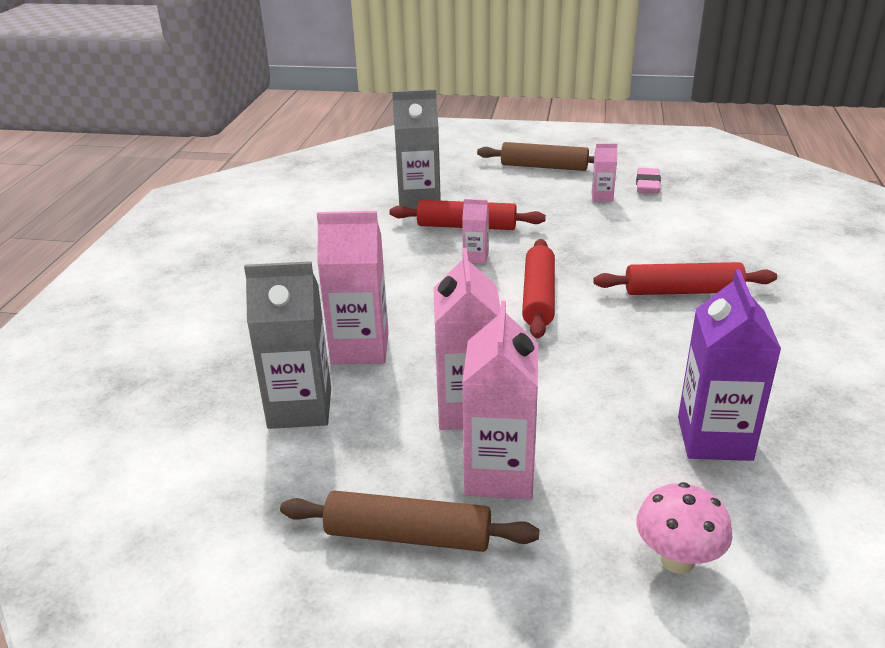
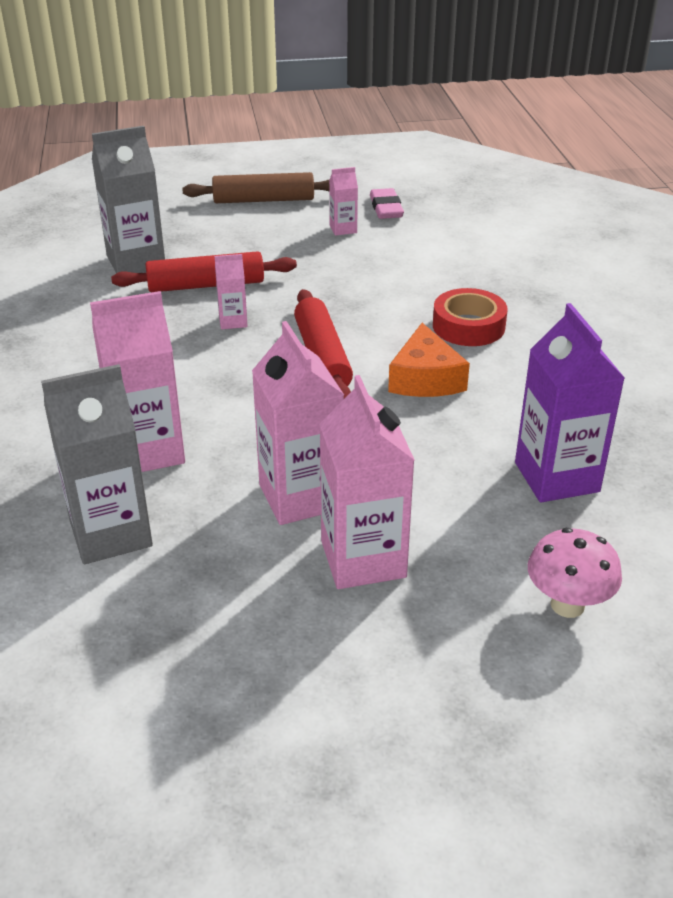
camera: 20 degrees left, 5 degrees up
brown rolling pin [280,490,539,552] -> none
red rolling pin [593,262,777,295] -> red tape [433,288,508,346]
none -> orange cheese [388,323,470,397]

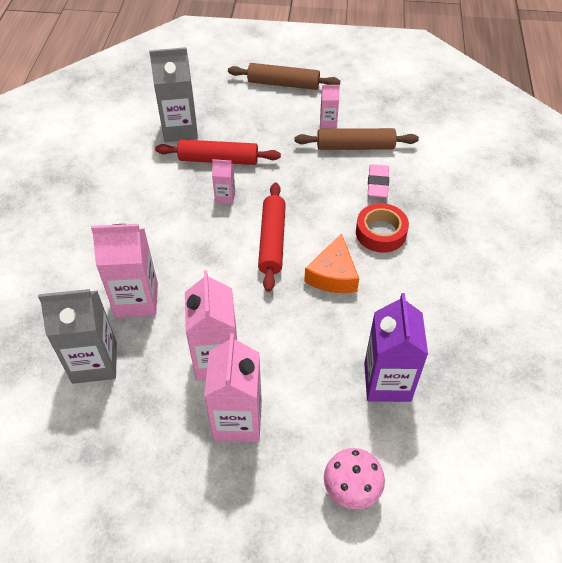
camera: 15 degrees right, 15 degrees up
pink eraser [370,188,404,219] -> pink eraser moved to [368,164,389,198]
none -> brown rolling pin [295,128,419,150]

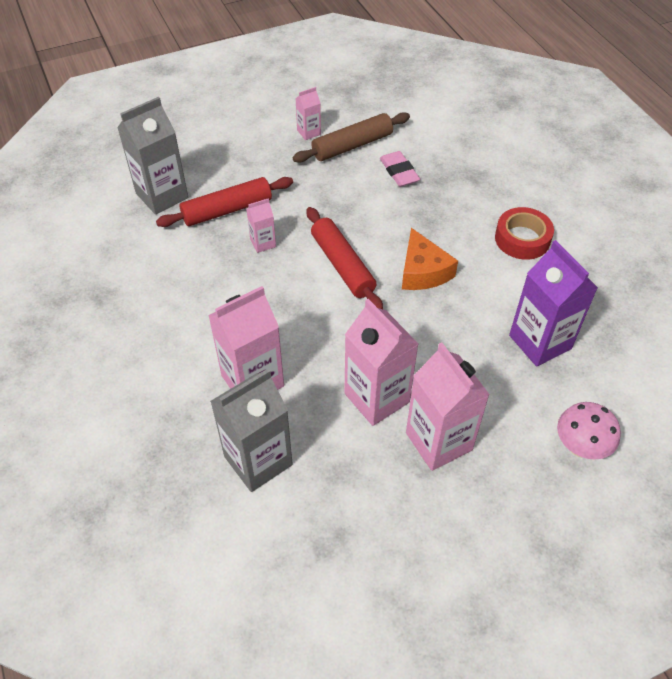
camera: 30 degrees left, 0 degrees up
brown rolling pin [228,63,340,90] -> none
red tape [356,203,409,253] -> red tape moved to [495,207,554,260]

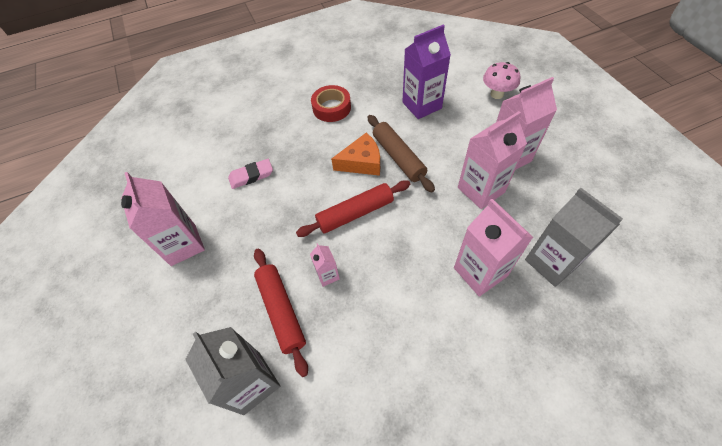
camera: 85 degrees left, 5 degrees up
brown rolling pin [293,112,410,163] -> brown rolling pin moved to [368,115,435,193]
pink carton [296,87,321,140] -> pink carton [121,172,205,266], size x2.01

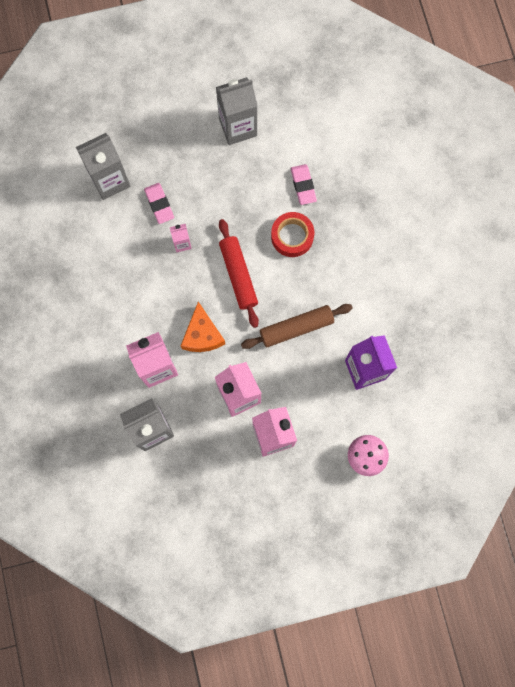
camera: 95 degrees right, 20 degrees up
pink carton [121,172,205,266] -> grey carton [216,77,258,145]
red rolling pin [254,249,308,377] -> pink eraser [144,183,174,224]
red tape [311,85,351,122] -> red tape moved to [271,212,314,257]
orange cheese [331,133,380,176] -> orange cheese moved to [181,302,225,352]

